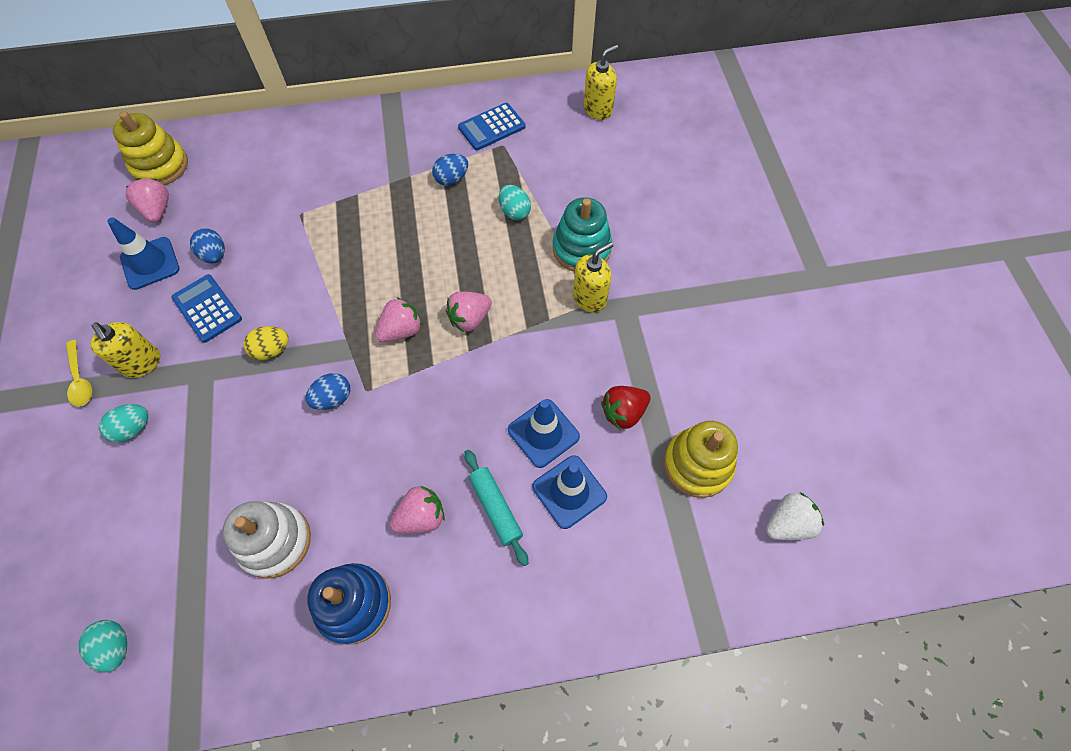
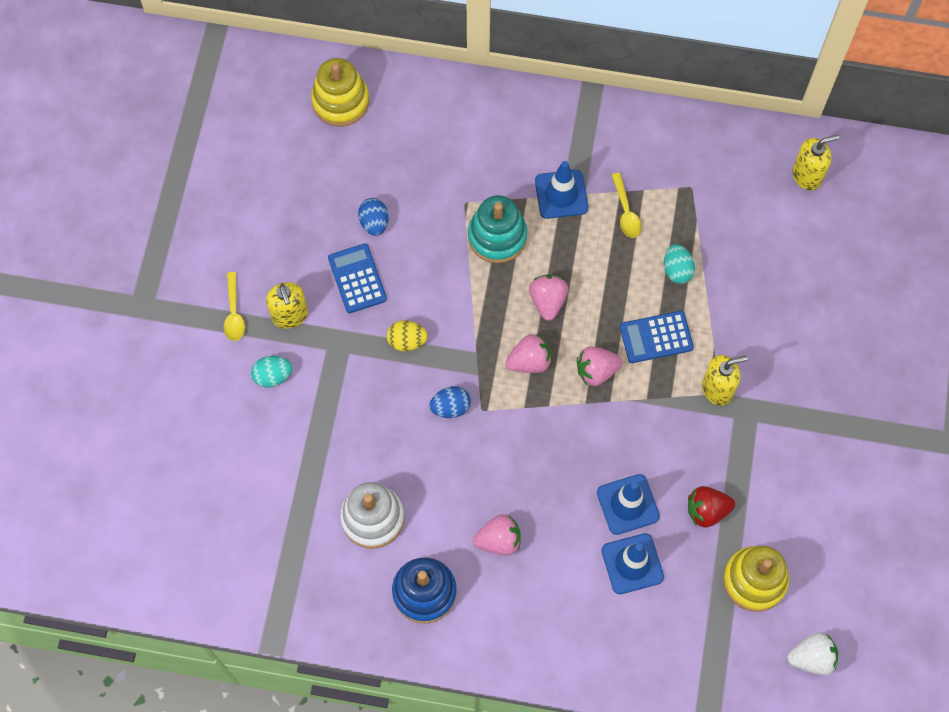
camera: 20 degrees right, 5 degrees up
turquoise egg [79,620,127,672] -> none
blue traffic cone [107,217,180,290] -> blue traffic cone moved to [535,161,588,219]
pink strawberry [126,178,169,223] -> pink strawberry moved to [529,274,568,321]
blue egg [432,154,468,186] -> yellow spoon [612,173,642,238]
blue calculator [458,103,525,150] -> blue calculator moved to [620,311,694,363]
turquoise rolling pin [464,450,528,566] -> none
turquoise stacking toy [553,197,612,272] -> turquoise stacking toy moved to [468,195,527,263]

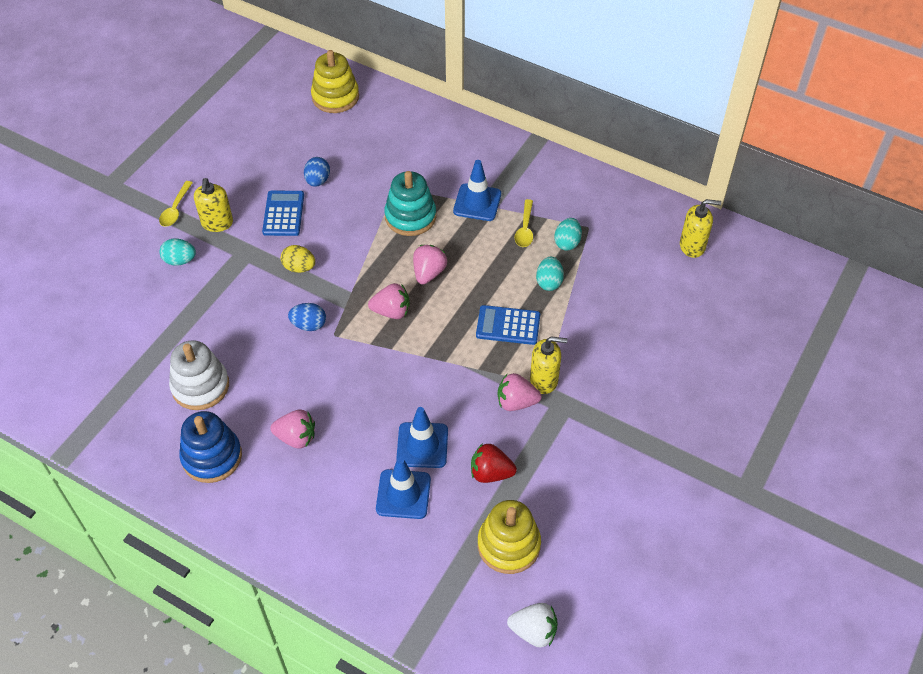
camera: 20 degrees right, 15 degrees down
pink strawberry [577,346,623,386] -> pink strawberry moved to [498,373,542,411]
none -> turquoise egg [554,218,582,251]

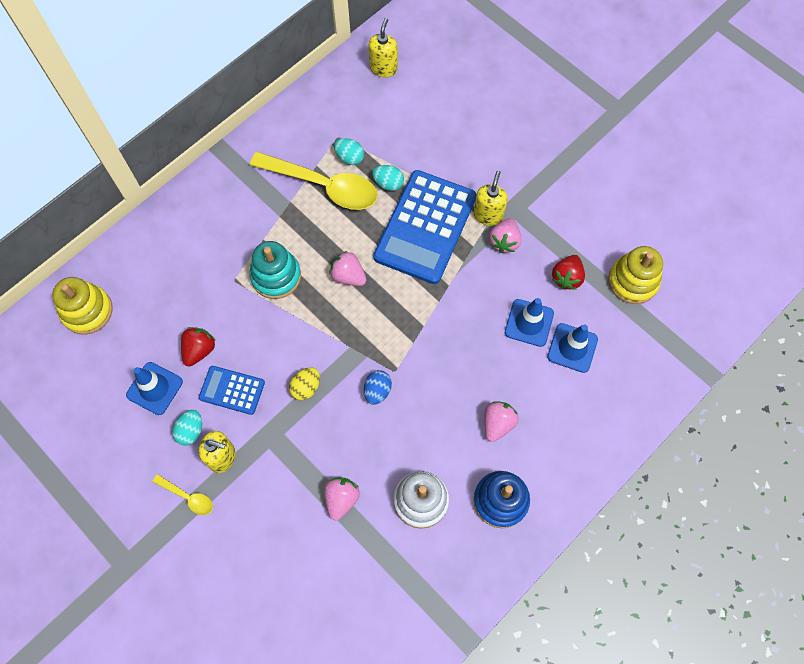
camera: 75 degrees left, 15 degrees up
turquoise egg [159,238,196,266] -> turquoise egg moved to [172,410,202,446]
blue egg [304,157,330,187] -> red strawberry [181,327,216,366]
pink strawberry [368,283,410,319] -> pink strawberry moved to [324,478,360,520]
blue traffic cone [453,160,501,221] -> blue traffic cone moved to [126,362,183,415]
blue calculator [476,305,540,345] -> blue calculator [373,170,477,284], size x2.02
white strawberry [507,603,557,648] -> none
yellow spoon [515,199,533,247] -> yellow spoon [250,152,378,210], size x2.25

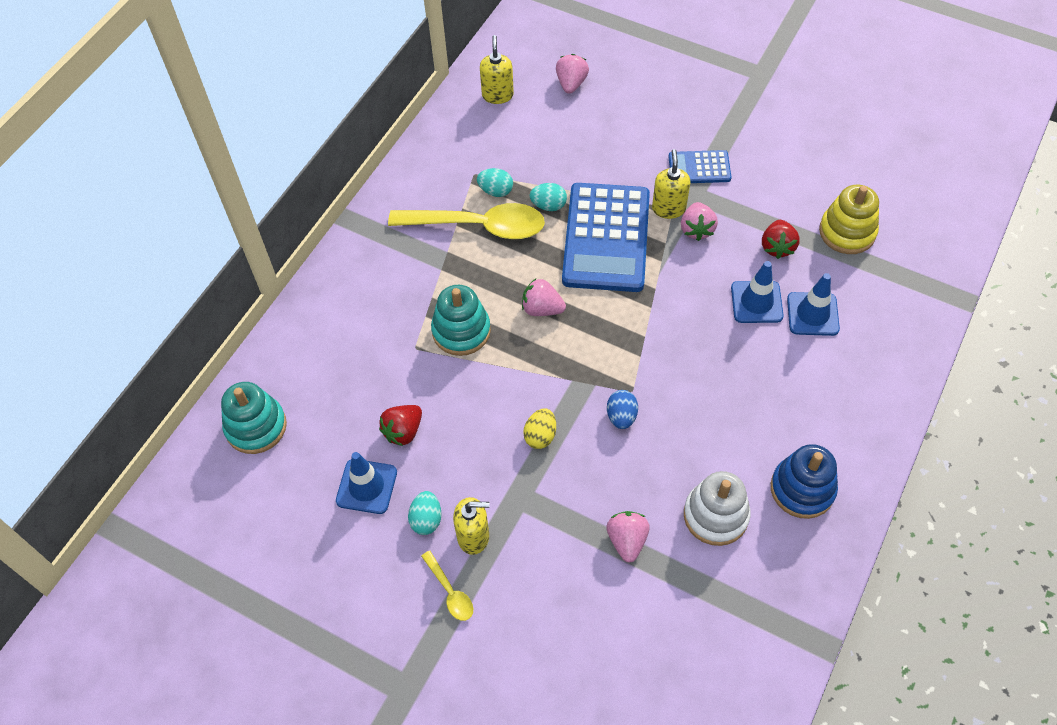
camera: 15 degrees left, 10 degrees down
yellow stacking toy [52,277,113,335] -> turquoise stacking toy [221,382,287,454]
yellow spoon [152,474,213,515] -> yellow spoon turned 45 degrees clockwise [421,551,473,621]
red strawberry [181,327,216,366] -> red strawberry turned 150 degrees counterclockwise [379,405,422,446]
blue calculator [199,366,265,415] -> blue calculator moved to [669,150,731,183]
pink strawberry [484,401,519,442] -> pink strawberry moved to [556,54,589,94]

